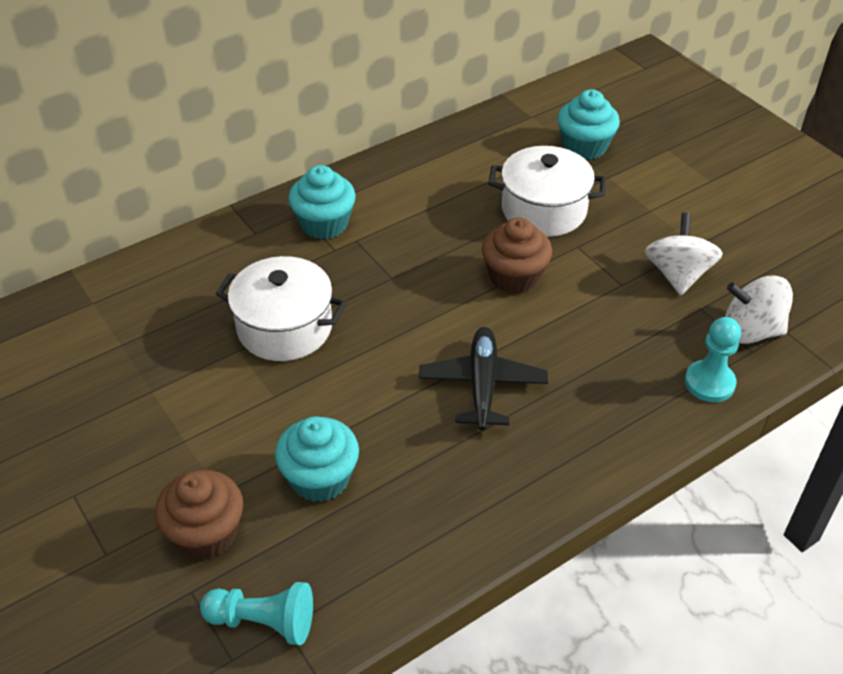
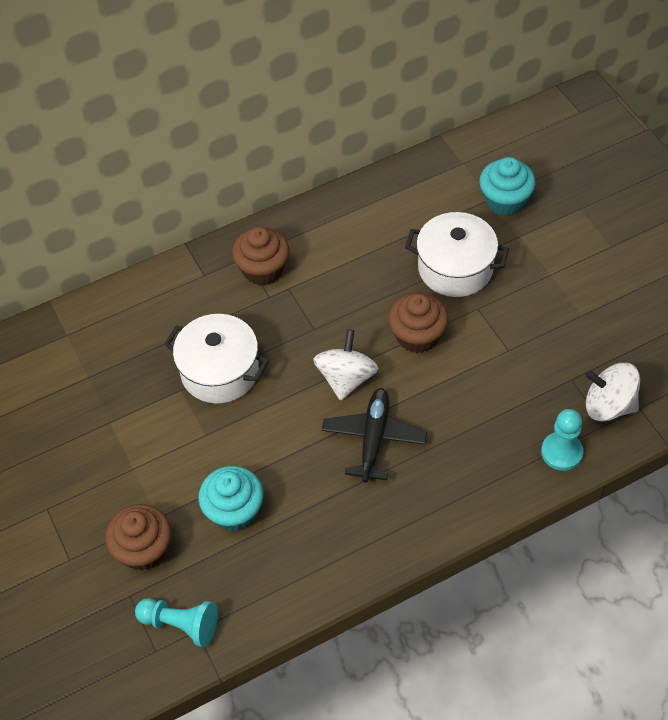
camera: 10 degrees right, 10 degrees up
turquoise cupcake [289,165,356,239] -> brown cupcake [232,227,289,286]
white spinning top [645,213,723,295] -> white spinning top moved to [313,329,378,401]

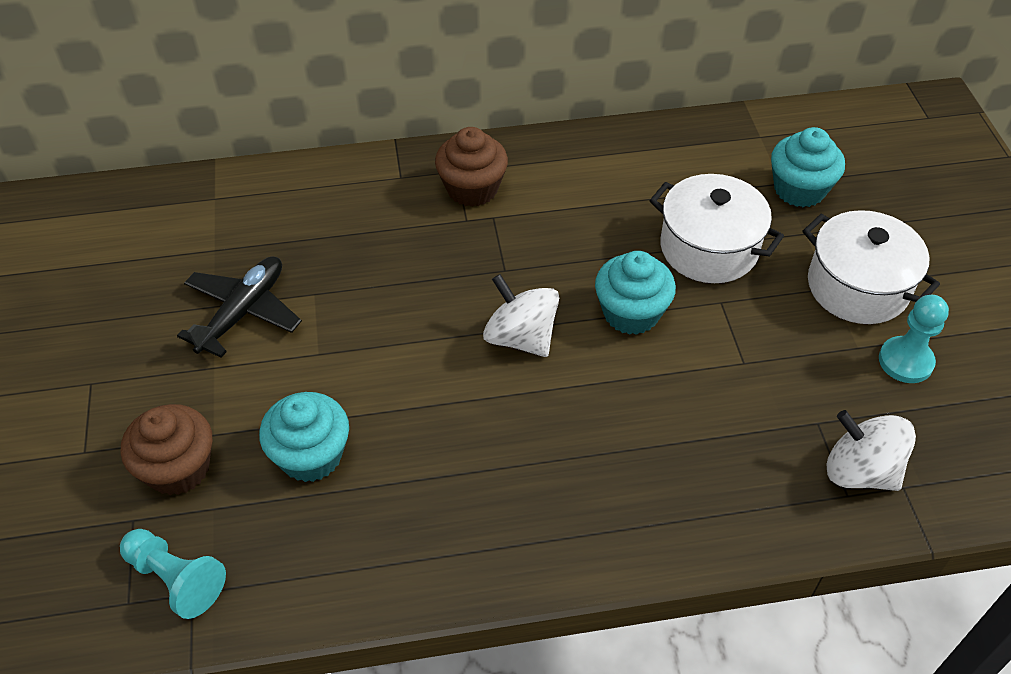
camera: 15 degrees right, 5 degrees down
white pot [164,314,269,404] -> white pot moved to [803,210,940,324]
white spinning top [313,329,378,401] -> white spinning top turned 75 degrees counterclockwise [483,274,559,357]
black plane [322,388,427,483] -> black plane moved to [177,256,302,358]
brown cupcake [388,293,448,353] -> turquoise cupcake [595,251,676,335]
turquoise pawn [541,409,583,471] -> turquoise pawn moved to [879,295,949,383]

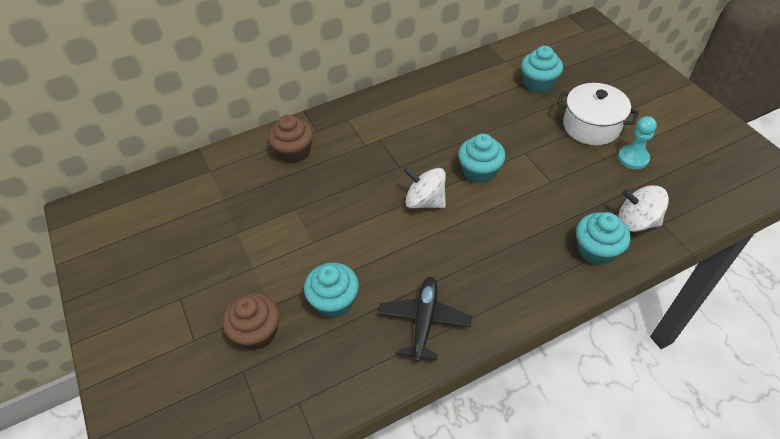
camera: 15 degrees left, 0 degrees up
turquoise pawn [120,529,226,619] -> none
black plane [177,256,302,358] -> black plane moved to [378,277,472,362]
brown cupcake [435,127,508,207] -> brown cupcake moved to [268,115,313,163]
white pot [649,174,784,283] -> none
none -> turquoise cupcake [576,212,631,265]

